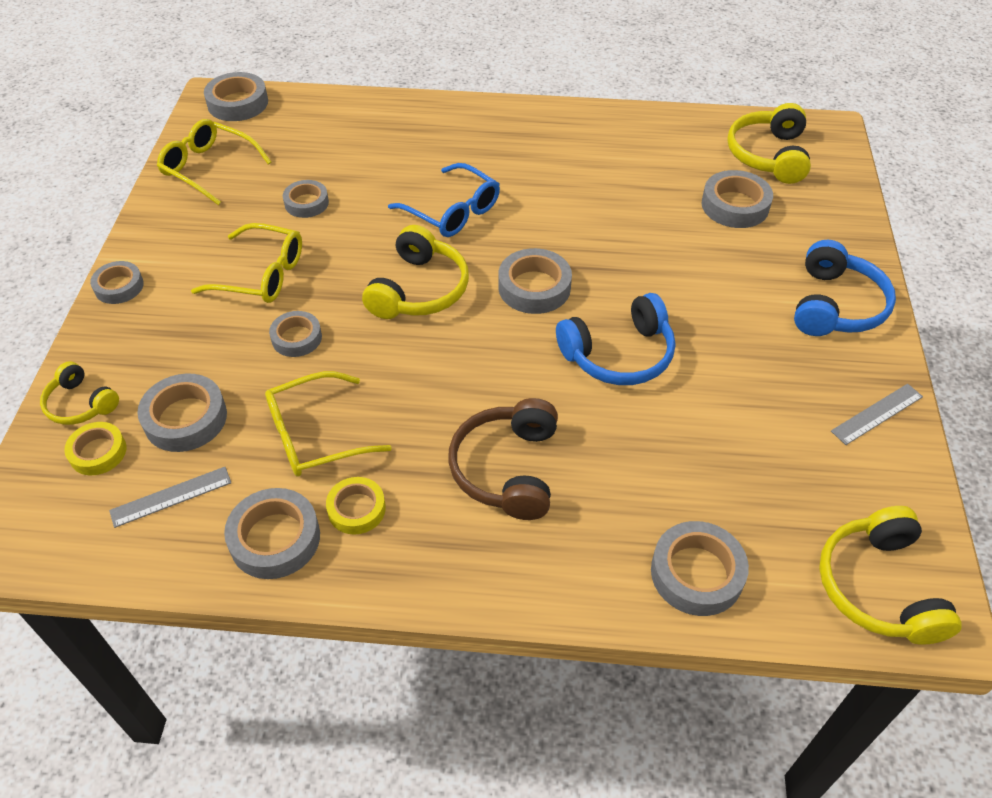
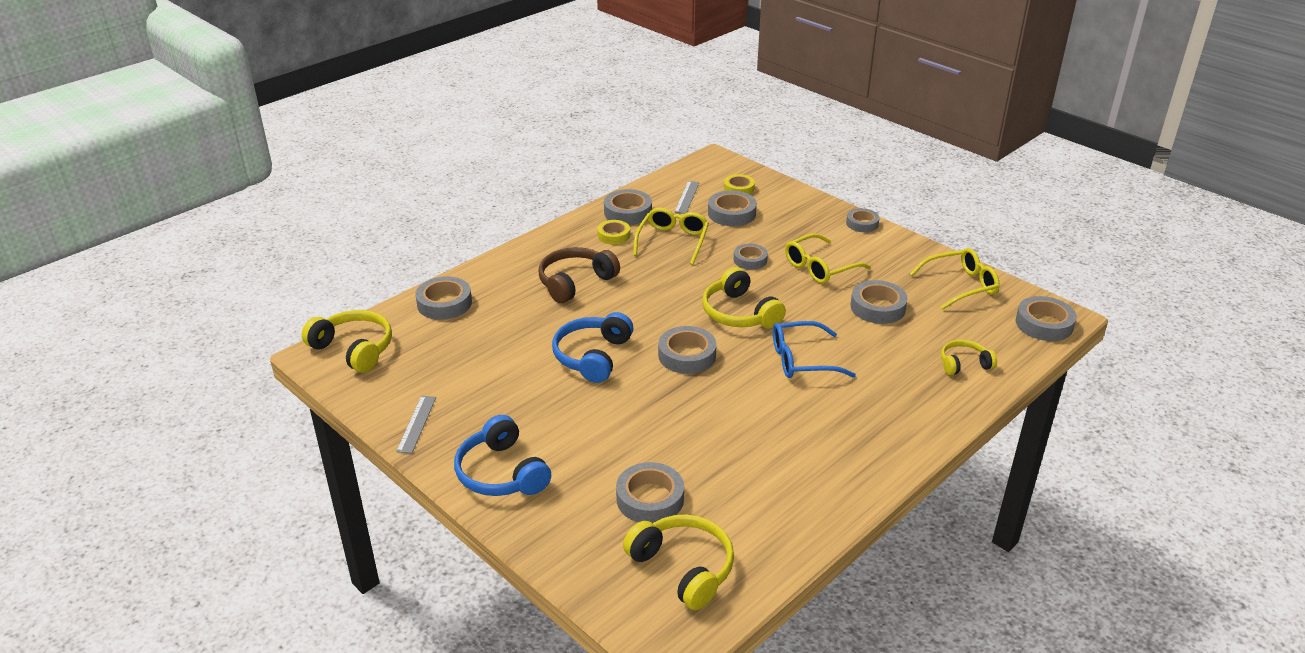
camera: 130 degrees right, 15 degrees down
yellow headphones [40,361,119,425] -> yellow headphones moved to [941,340,997,375]
grey tape [283,180,329,218] -> grey tape [850,280,908,324], size x1.52
brown headphones [448,398,558,520] -> brown headphones turned 90 degrees counterclockwise [539,247,620,303]

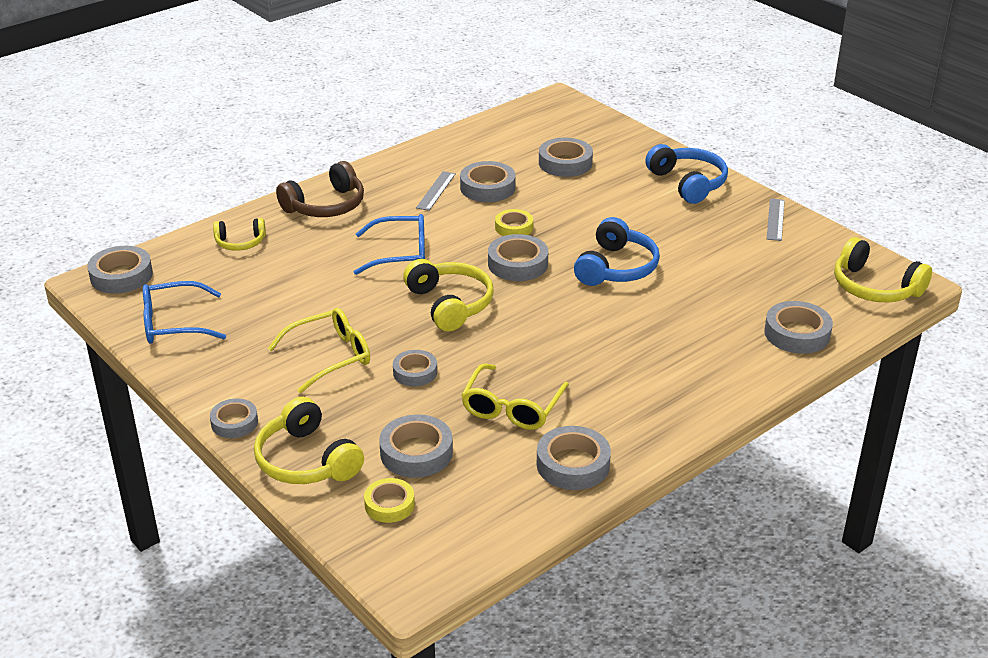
camera: 175 degrees left, 0 degrees up
brown headphones [539,247,620,303] -> brown headphones moved to [276,161,364,217]
yellow tape [597,220,630,245] -> yellow tape moved to [495,209,533,236]
yellow headphones [623,514,734,610] -> yellow headphones moved to [254,397,364,484]
grey ruler [675,181,699,214] -> grey ruler moved to [416,171,456,211]
grey tape [850,280,908,324] -> grey tape moved to [460,161,516,202]
yellow glasses [910,248,1000,310] -> blue glasses [143,281,226,344]

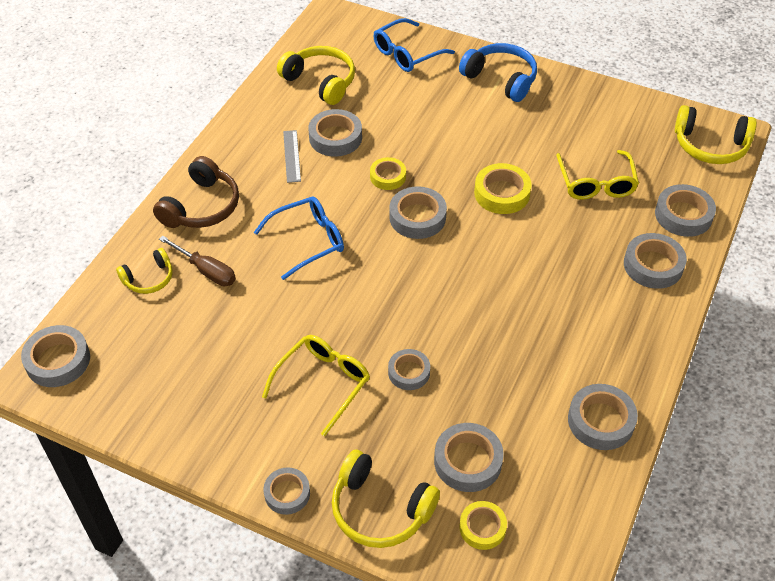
camera: 25 degrees left, 15 degrees up
blue glasses [143,281,226,344] -> blue glasses moved to [373,18,455,72]
yellow headphones [403,259,494,331] -> yellow headphones moved to [277,46,355,105]
yellow glasses [461,364,569,430] -> yellow glasses moved to [556,150,639,200]
grey tape [539,138,593,177] -> grey tape moved to [624,233,687,289]
blue headphones [574,217,660,286] -> yellow tape [474,163,532,214]
grey ruler [767,198,785,241] -> none
none -> brown screwdriver [159,236,236,286]

